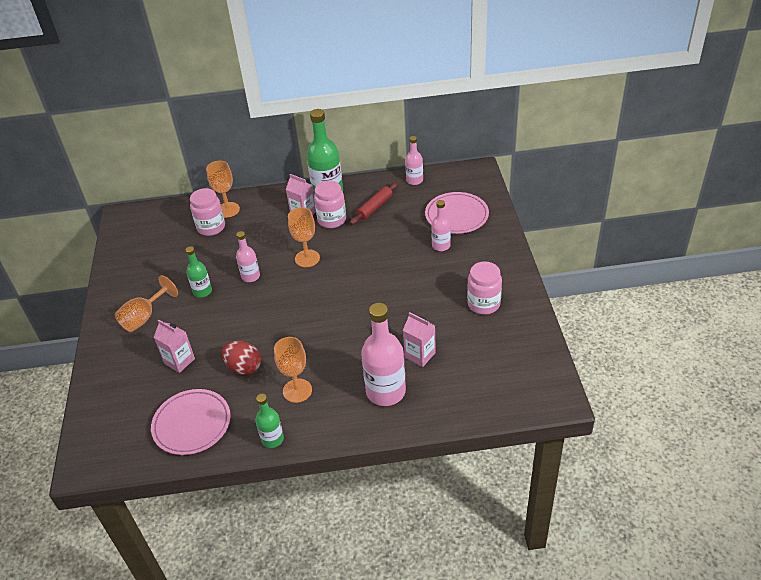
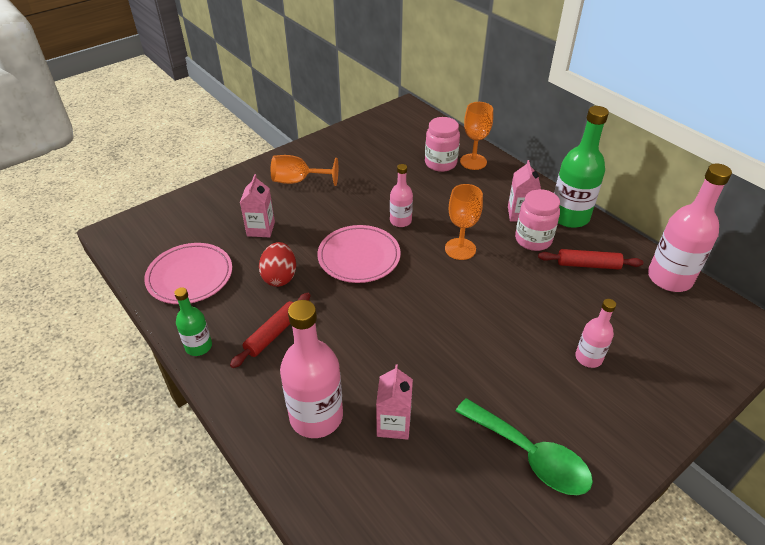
camera: 55 degrees right, 0 degrees up
green bottle [185,246,212,298] -> none
orange goblet [274,337,312,403] -> red rolling pin [230,293,311,368]
pink bottle [405,136,423,185] -> pink bottle [648,163,732,292], size x1.82
pink plate [425,192,489,234] -> pink plate moved to [317,225,401,283]
pink jar [467,261,502,314] -> green spoon [456,398,593,495]

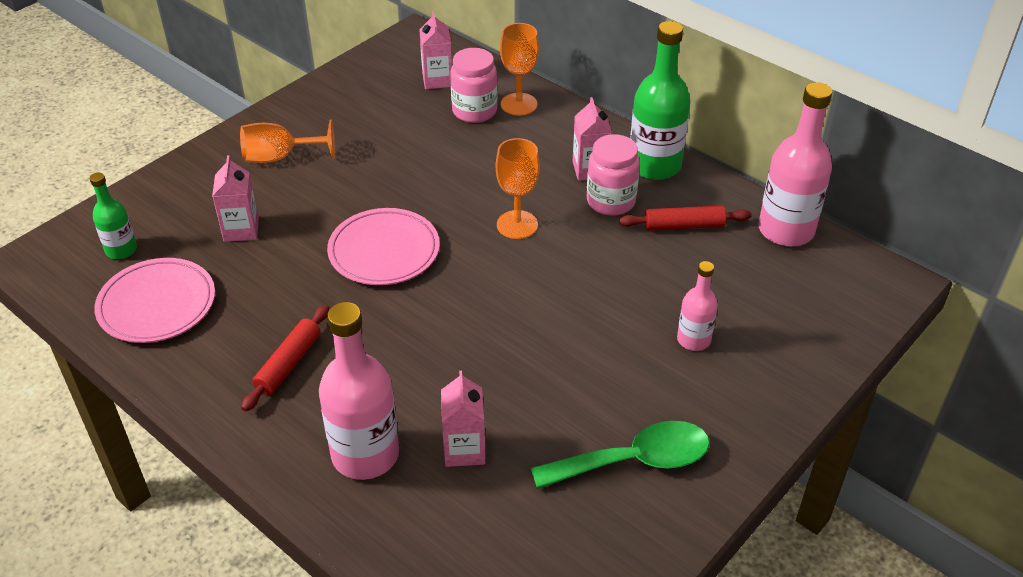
camera: 10 degrees left, 0 degrees up
green bottle [174,287,212,356] -> green bottle moved to [90,173,137,259]
red egg [259,242,296,287] -> none
pink bottle [390,164,413,227] -> none
green spoon [456,398,593,495] -> green spoon turned 45 degrees counterclockwise [531,421,710,489]
none -> pink carton [419,11,452,89]

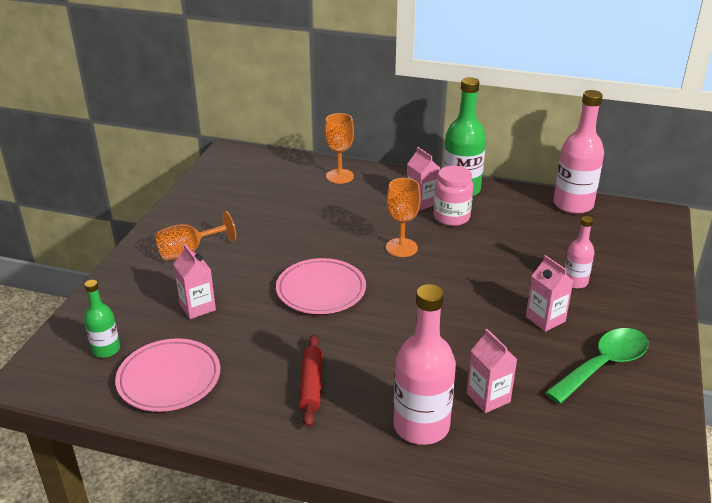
camera: 25 degrees left, 10 degrees down
pink carton [419,11,452,89] -> pink carton moved to [526,255,573,332]
pink jar [450,48,497,123] -> none
red rolling pin [619,205,751,231] -> none

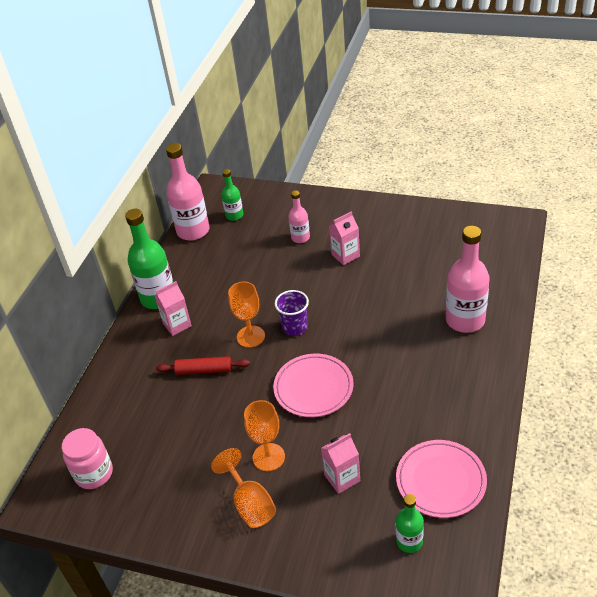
camera: 85 degrees left, 10 degrees up
red rolling pin [299,335,323,427] -> red rolling pin moved to [156,356,250,375]
orange goblet [325,113,354,184] -> orange goblet moved to [244,400,285,471]
pink jar [434,166,473,226] -> pink jar moved to [62,428,113,489]
pink carton [467,329,517,413] -> none
green spoon [545,328,649,404] -> none
none -> green bottle [221,169,243,221]
none -> purple cup [275,290,309,336]

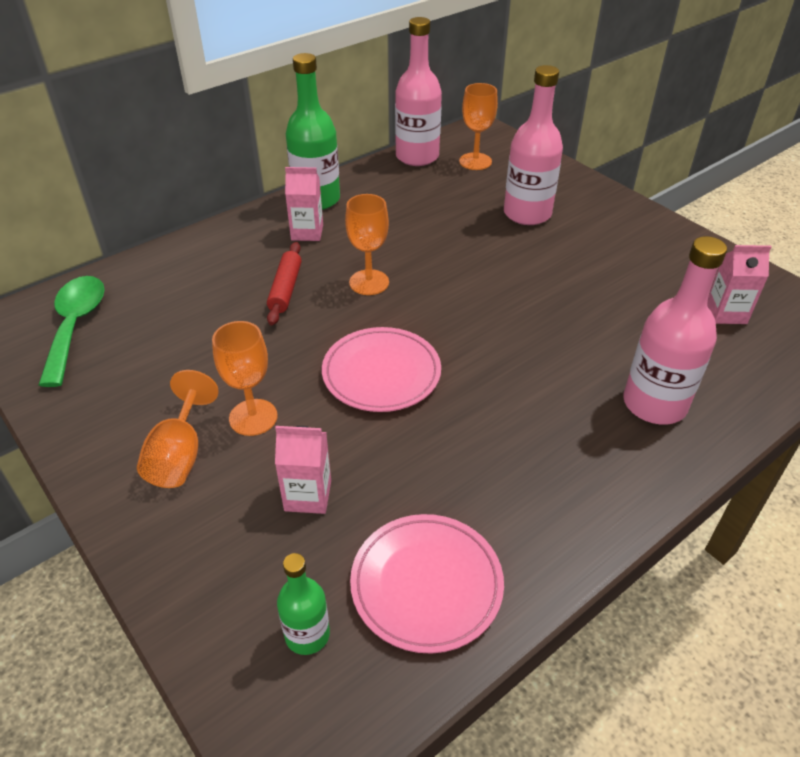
camera: 30 degrees right, 0 degrees up
pink jar [62,428,113,489] -> green spoon [39,276,105,387]
red rolling pin [156,356,250,375] -> red rolling pin turned 60 degrees clockwise [267,242,302,326]
green bottle [221,169,243,221] -> orange goblet [459,83,498,170]
purple cup [275,290,309,336] -> none
pink bottle [288,191,310,243] -> pink bottle [504,65,563,225], size x1.82
pink carton [329,211,360,265] -> pink carton moved to [707,245,771,324]

